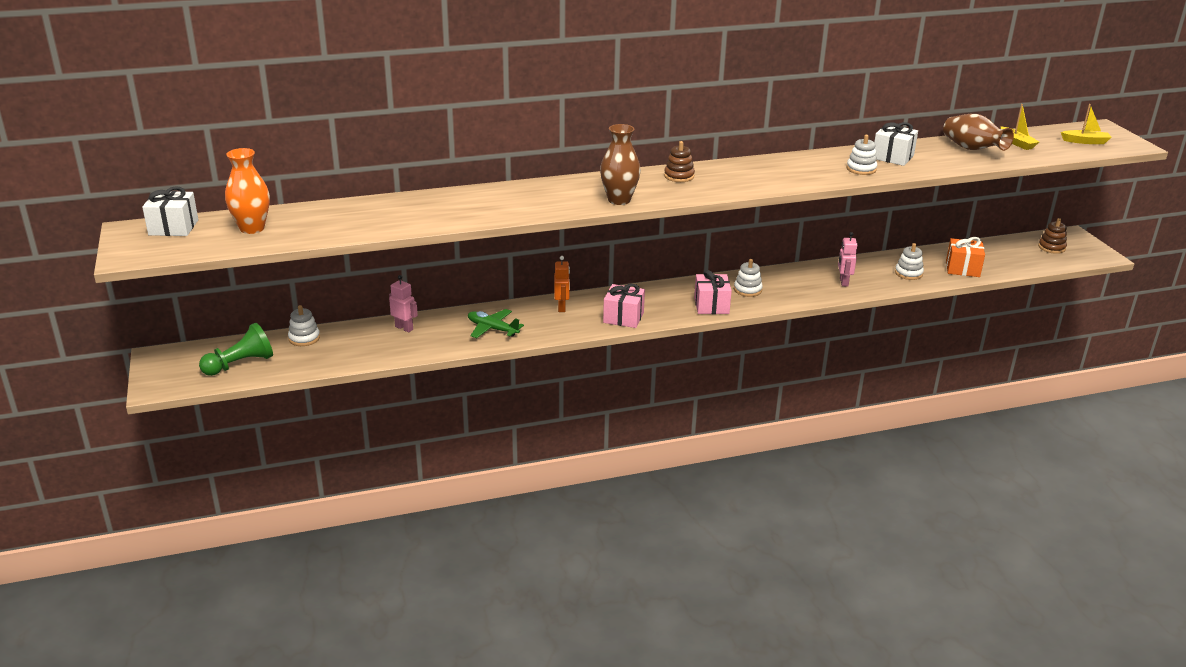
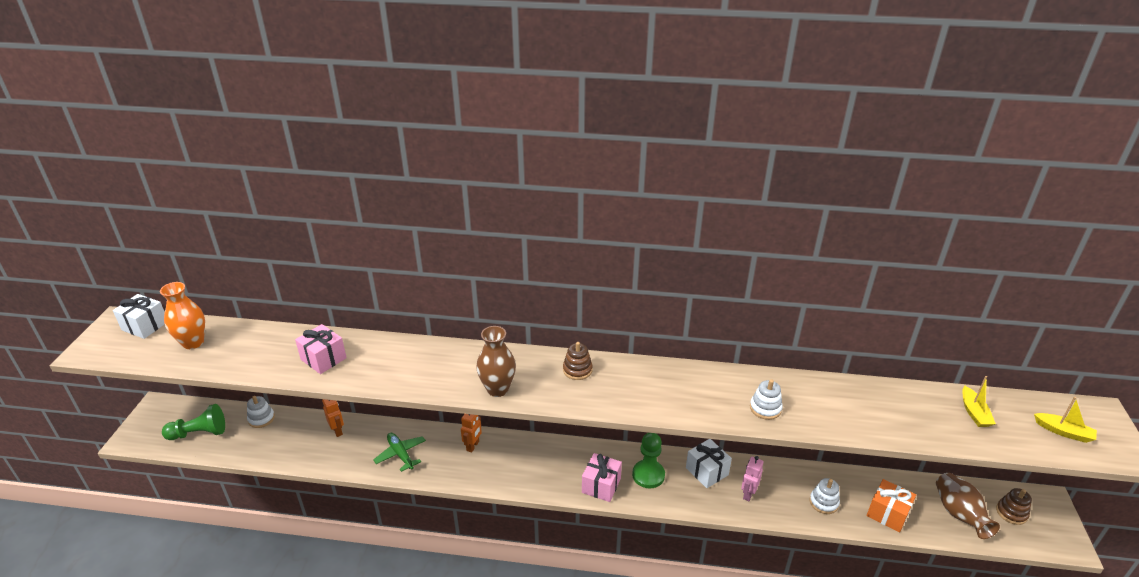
camera: 25 degrees right, 5 degrees up
pink robot [389,275,418,332] -> orange robot [322,399,344,437]
pink gift [603,284,645,328] -> pink gift moved to [295,324,347,374]
white stacking toy [734,259,763,297] -> green pawn [632,433,665,488]
white gift [874,122,918,166] -> white gift moved to [686,439,732,488]
brown vase [943,114,1014,151] -> brown vase moved to [936,473,1000,539]

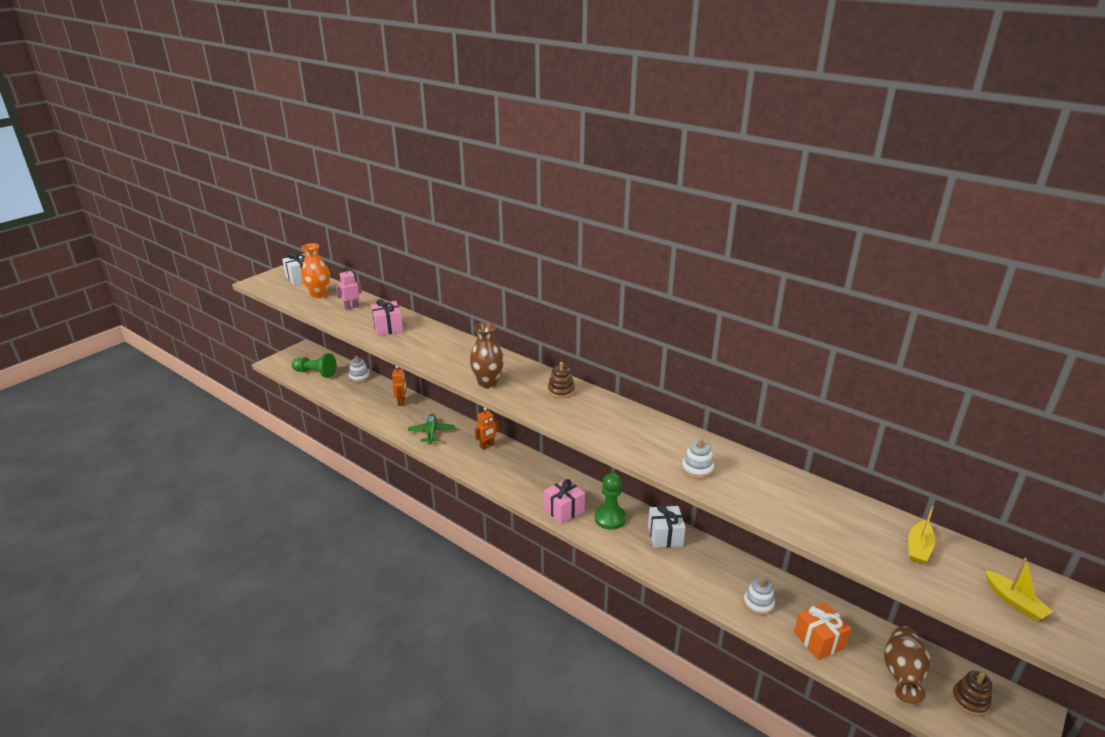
camera: 30 degrees right, 5 degrees down
pink robot [741,456,763,501] -> pink robot moved to [336,266,362,310]

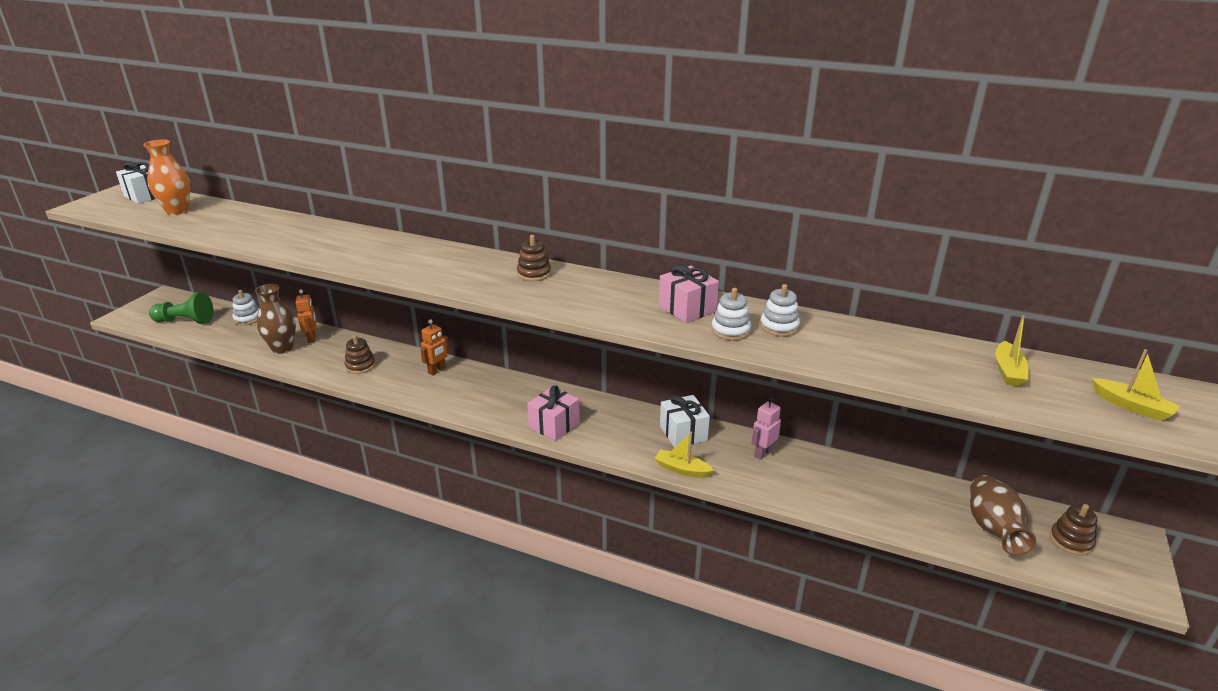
camera: 15 degrees left, 0 degrees up
pink robot [336,266,362,310] -> pink robot moved to [751,397,781,460]
pink gift [371,299,403,336] -> pink gift moved to [659,265,719,323]
green plane [408,414,454,444] -> brown stacking toy [345,335,376,374]
brown vase [470,322,504,388] -> brown vase moved to [255,284,296,354]
green pawn [595,473,626,530] -> none
white stacking toy [743,577,775,616] -> white stacking toy moved to [760,284,800,337]
orange gift [794,602,851,660] -> none
none -> yellow boat [655,432,714,478]

